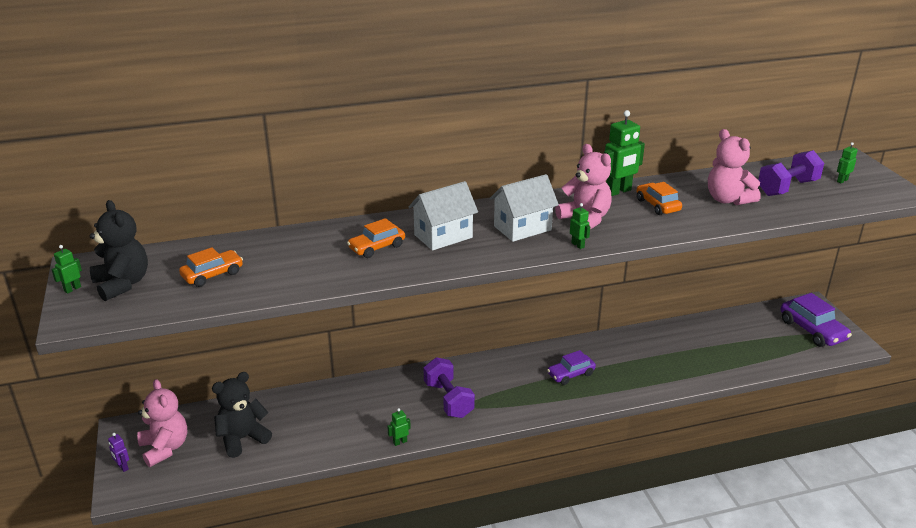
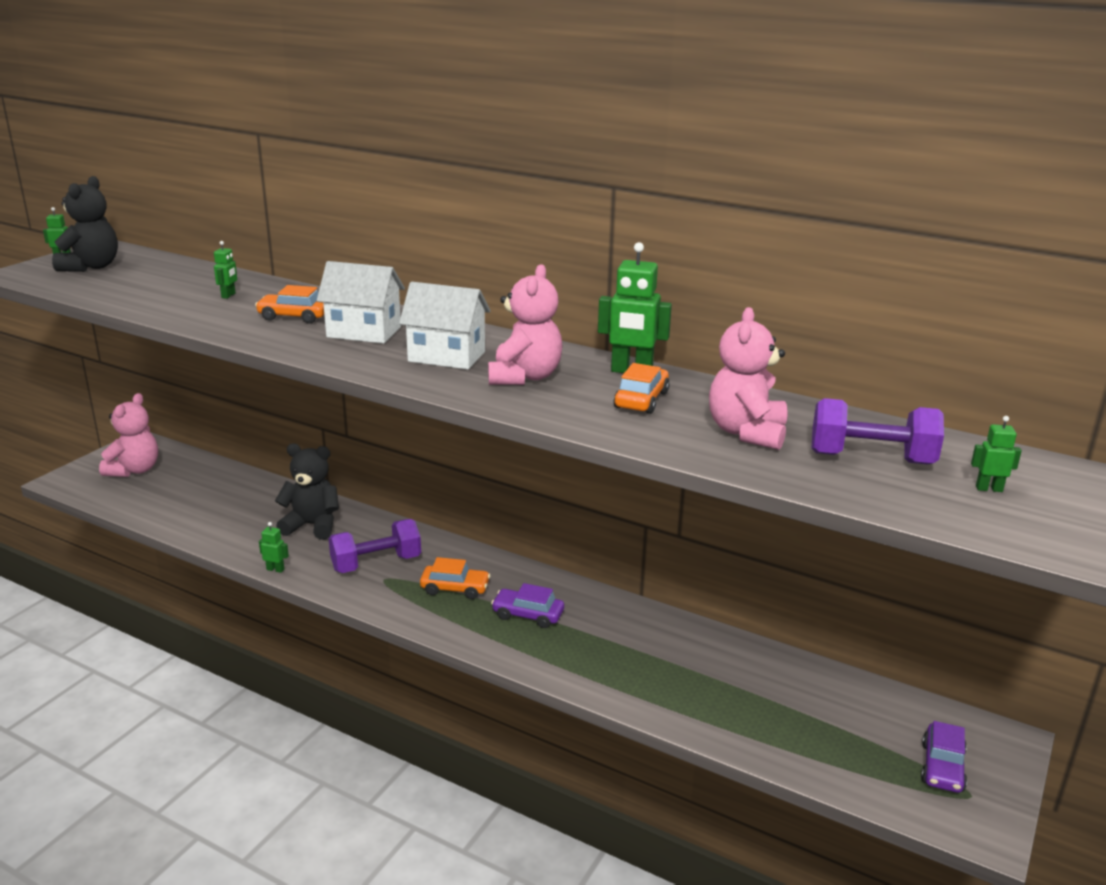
camera: 45 degrees right, 5 degrees down
purple robot [108,433,129,472] -> none
orange car [179,247,243,287] -> orange car moved to [420,557,490,599]
black teddy bear [212,372,272,458] -> black teddy bear moved to [275,443,339,540]
purple dumbbell [424,357,475,418] -> purple dumbbell turned 45 degrees clockwise [329,519,421,573]
green robot [570,203,590,249] -> green robot moved to [214,241,237,299]
purple car [781,293,852,347] -> purple car [921,721,967,793], size x0.64

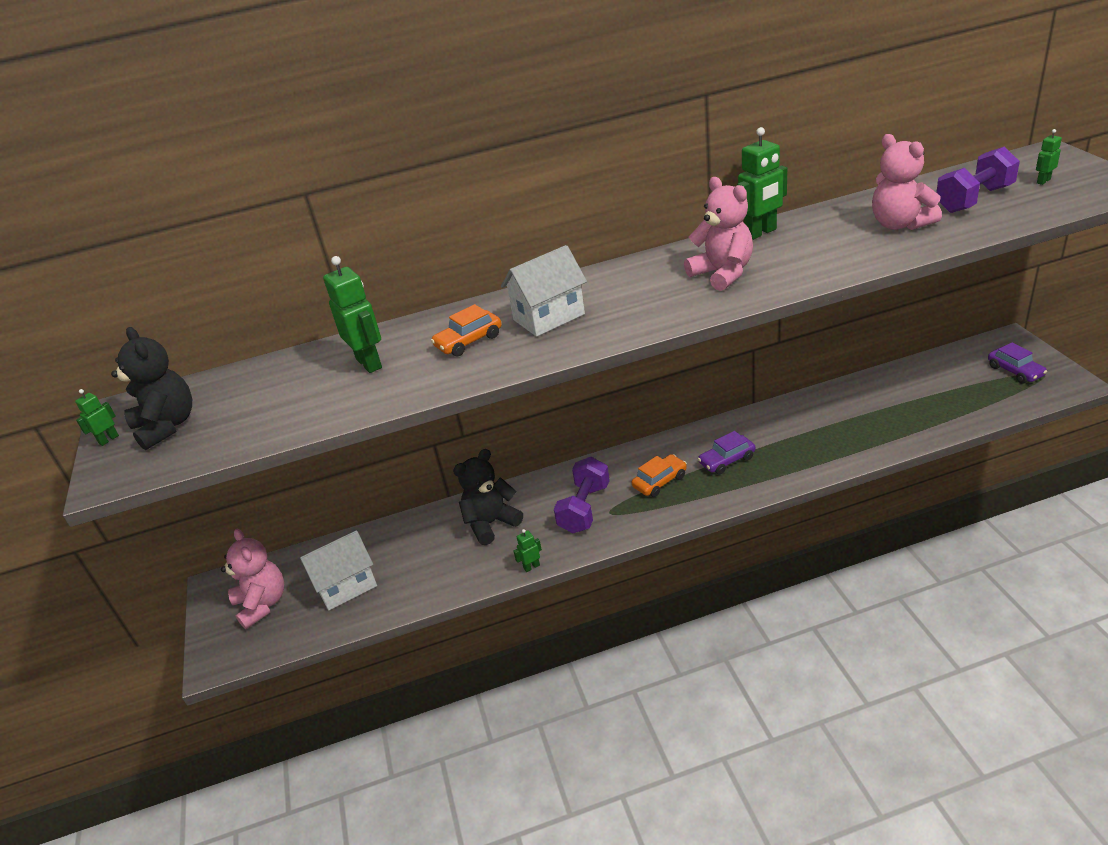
camera: 40 degrees left, 10 degrees up
green robot [214,241,237,299] -> green robot [323,256,382,373], size x2.01
white house [399,282,491,370] -> white house moved to [300,530,377,611]
orange car [614,363,670,414] -> none

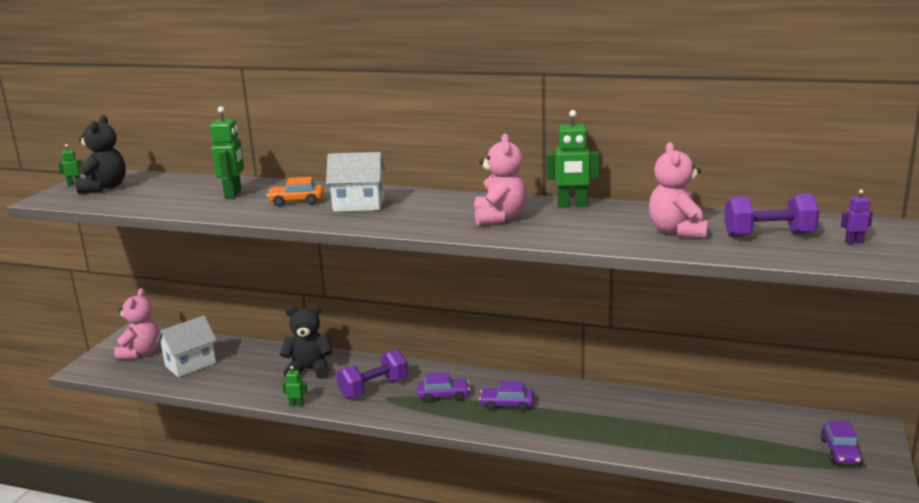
camera: 30 degrees right, 15 degrees down
white house [300,530,377,611] -> white house turned 45 degrees counterclockwise [157,316,217,377]
orange car [632,454,687,497] -> purple car [417,372,470,403]
green robot [1036,129,1062,185] -> purple robot [841,190,873,244]

